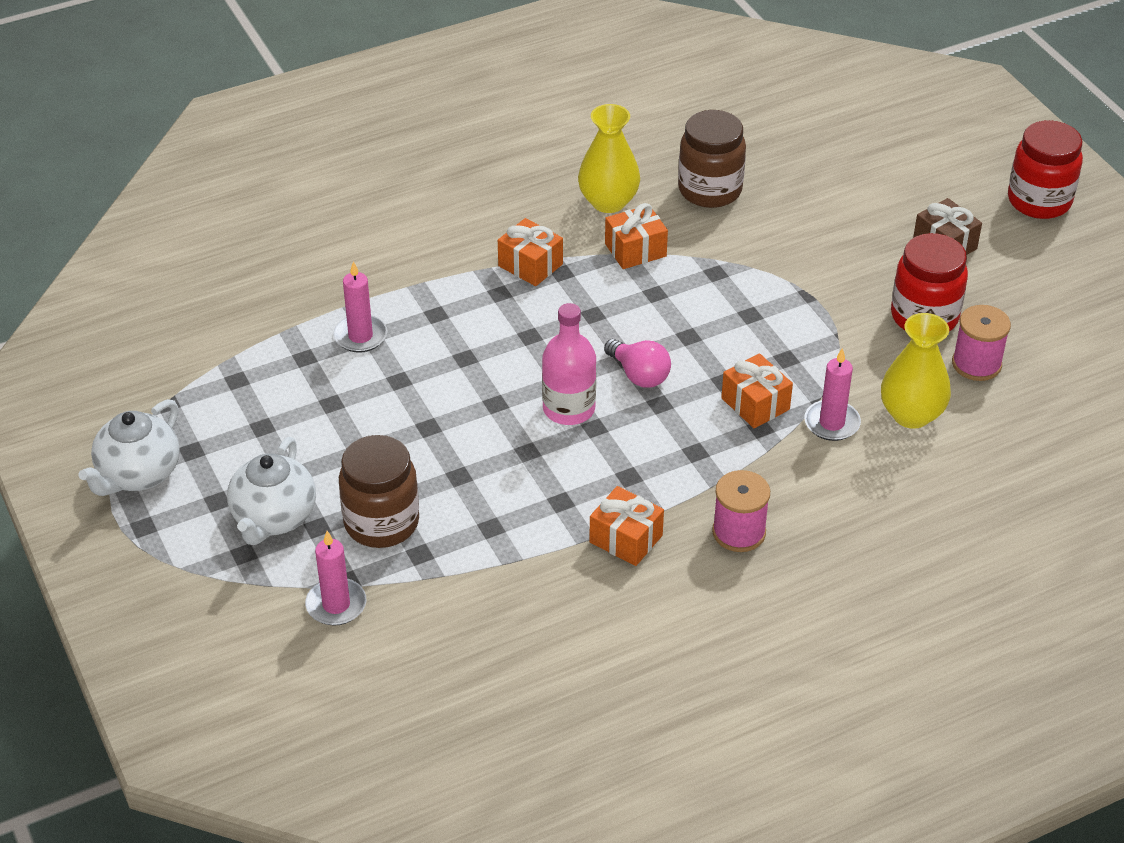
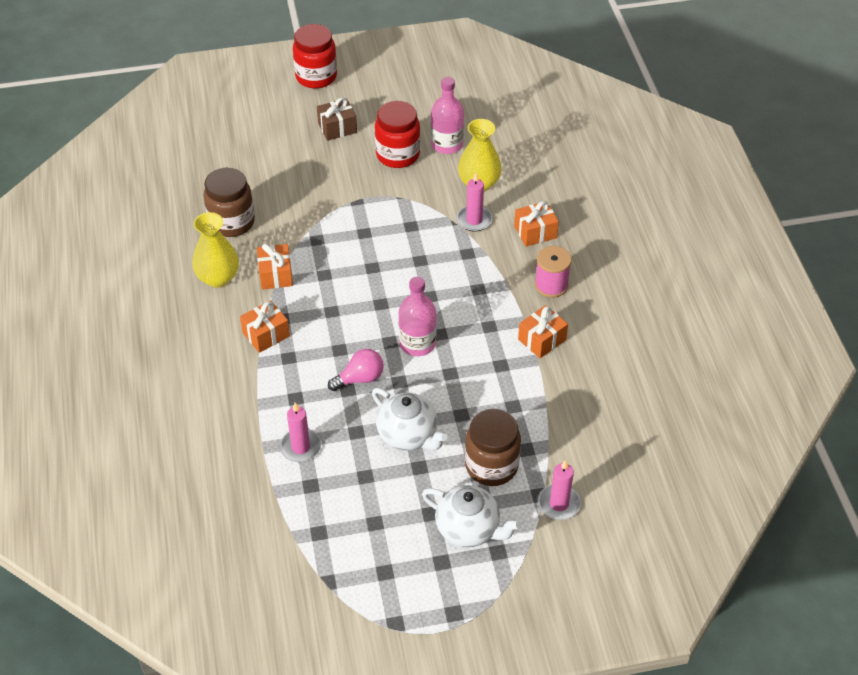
camera: 75 degrees left, 5 degrees up
white teapot [79,399,180,496] -> white teapot moved to [372,388,448,450]
pink light bulb [604,339,671,388] -> pink light bulb moved to [328,349,384,391]
orange gift [721,353,793,428] -> orange gift moved to [514,201,559,247]
pink spool [952,305,1011,381] -> pink bottle [431,77,464,154]

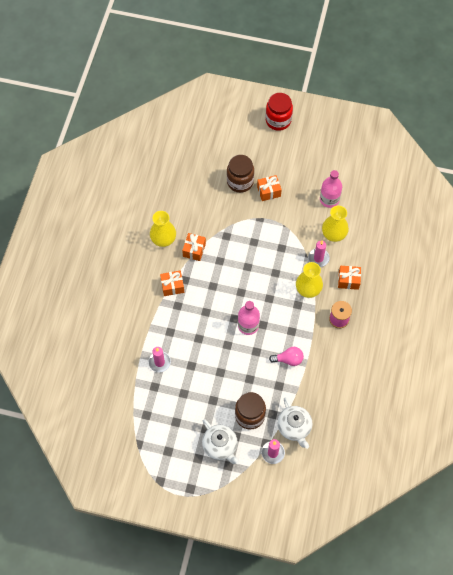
camera: 25 degrees right, 15 degrees up
brown jar [204,168,255,237] -> brown jar moved to [227,155,254,193]
brown gift [317,97,357,141] -> none
pink light bulb [328,349,384,391] -> pink light bulb moved to [269,347,304,366]
white teapot [372,388,448,450] -> white teapot moved to [277,397,312,449]
red jar [375,101,420,168] -> none
orange gift [518,305,568,358] -> orange gift moved to [257,175,282,201]
none -> yellow vase [296,262,323,298]

